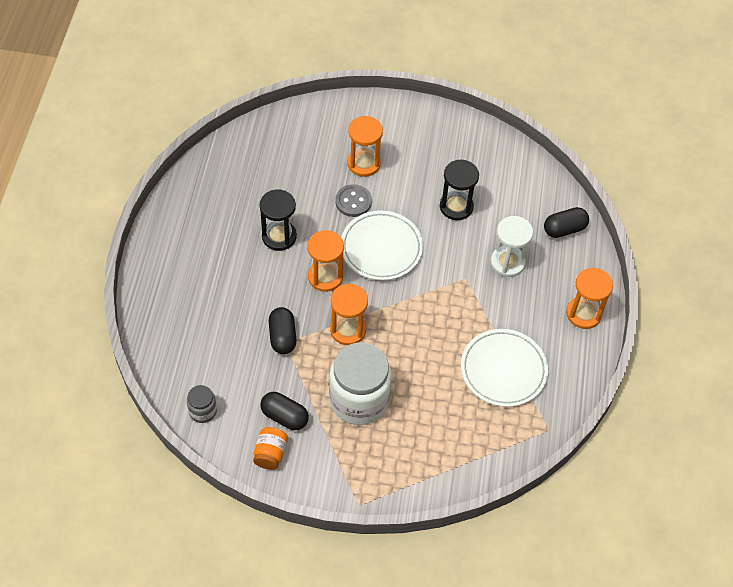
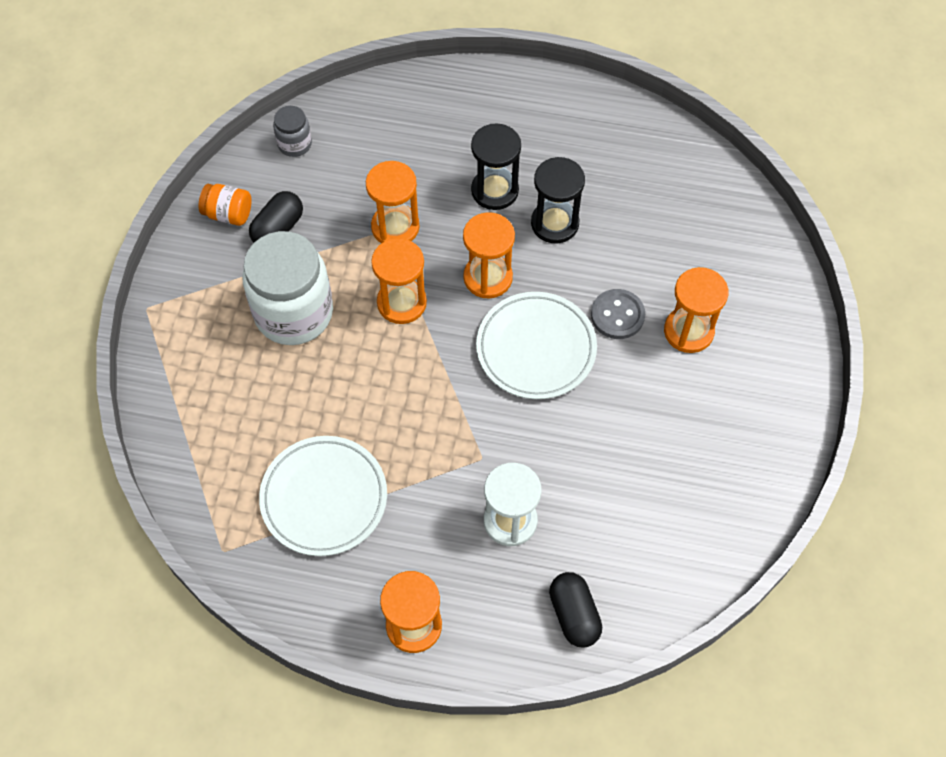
camera: 95 degrees right, 5 degrees up
black capsule [269,307,296,354] -> orange hourglass [366,161,419,244]
black hourglass [440,160,479,220] -> black hourglass moved to [471,124,521,210]

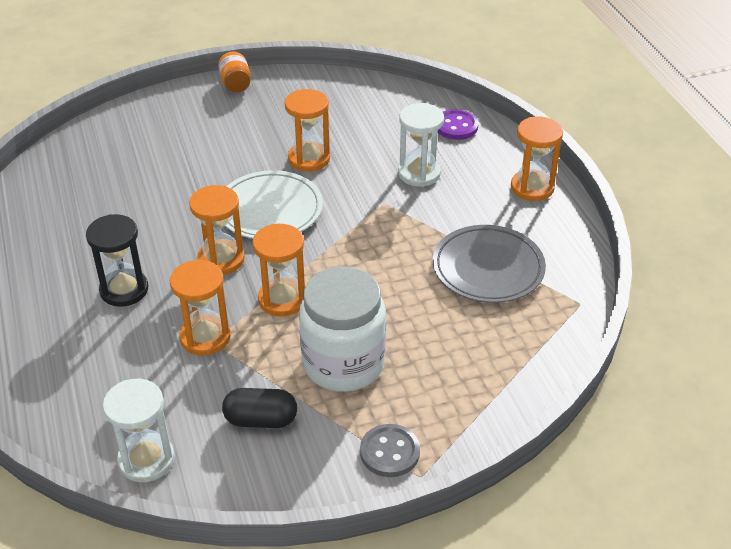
camera: 120 degrees left, 20 degrees down
orange jar [199,184,252,226] -> orange jar moved to [218,52,251,93]
white plate [259,436,387,556] -> grey plate [433,225,546,303]
grey jar [273,106,312,157] -> white hourglass [103,379,175,482]
black hourglass [531,157,585,243] -> none
black capsule [549,572,602,648] -> purple button [438,109,479,140]
grey button [591,289,645,339] -> grey button moved to [360,424,420,477]
orange hourglass [664,267,728,353] -> orange hourglass moved to [285,89,330,171]

